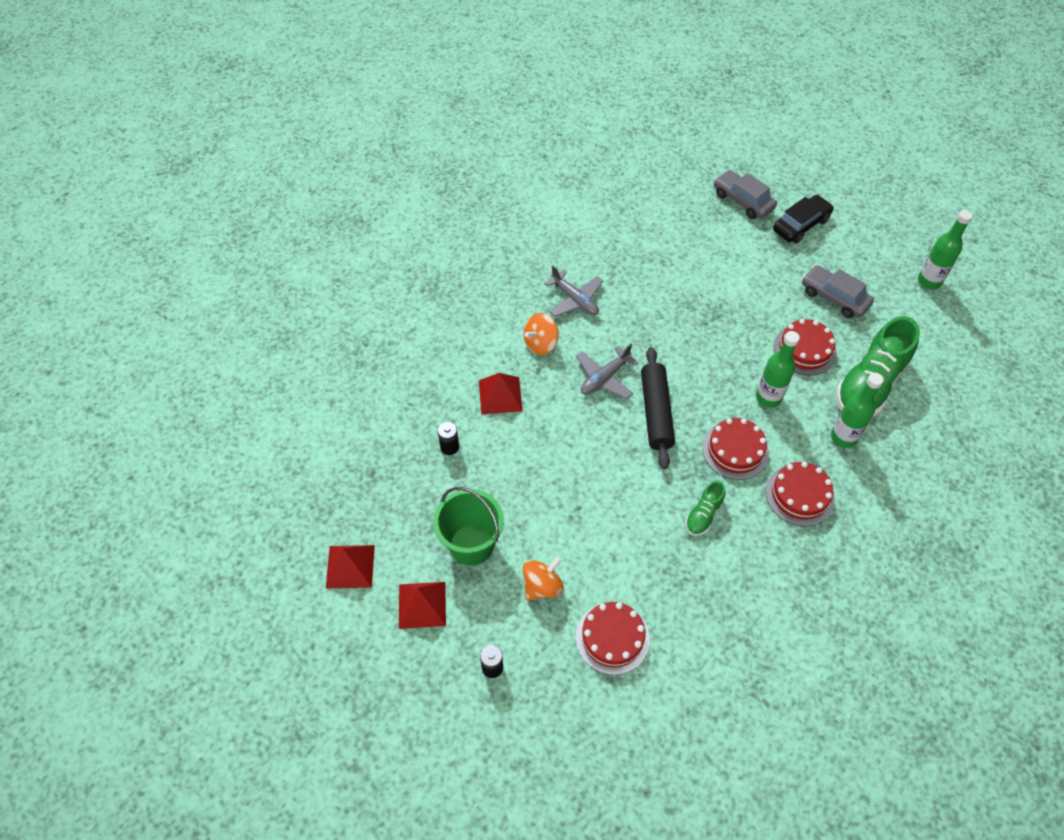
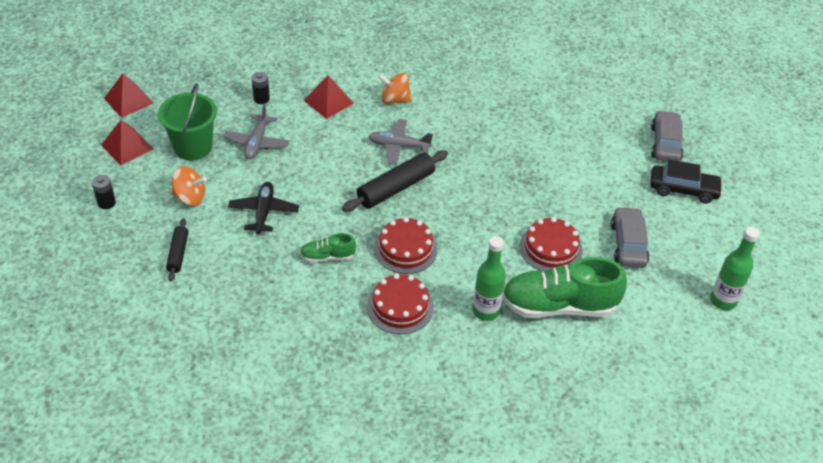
camera: 50 degrees right, 10 degrees down
grey plane [544,265,603,317] -> grey plane moved to [223,104,290,160]
red cake [576,602,650,675] -> black rolling pin [166,219,189,281]
green bottle [756,331,800,408] -> none
none -> black plane [228,182,299,234]

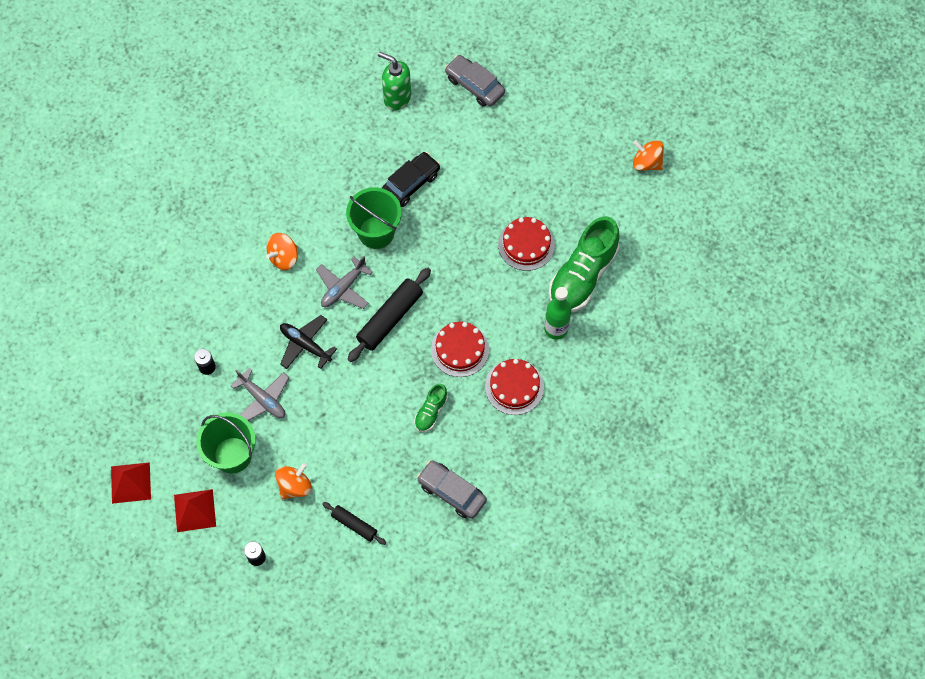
camera: 55 degrees left, 20 degrees up
black plane [228,182,299,234] -> black plane moved to [280,315,337,369]
red pyramid [304,75,354,119] -> none
black rolling pin [342,150,448,212] -> black rolling pin turned 45 degrees clockwise [347,268,431,362]
grey car [611,207,649,268] -> grey car moved to [417,460,487,519]
black car [650,160,723,204] -> black car moved to [382,152,440,207]
green bottle [710,227,760,310] -> orange spinning top [633,140,664,171]
none -> green bucket [346,187,402,249]
none -> green soap dispenser [378,52,411,111]

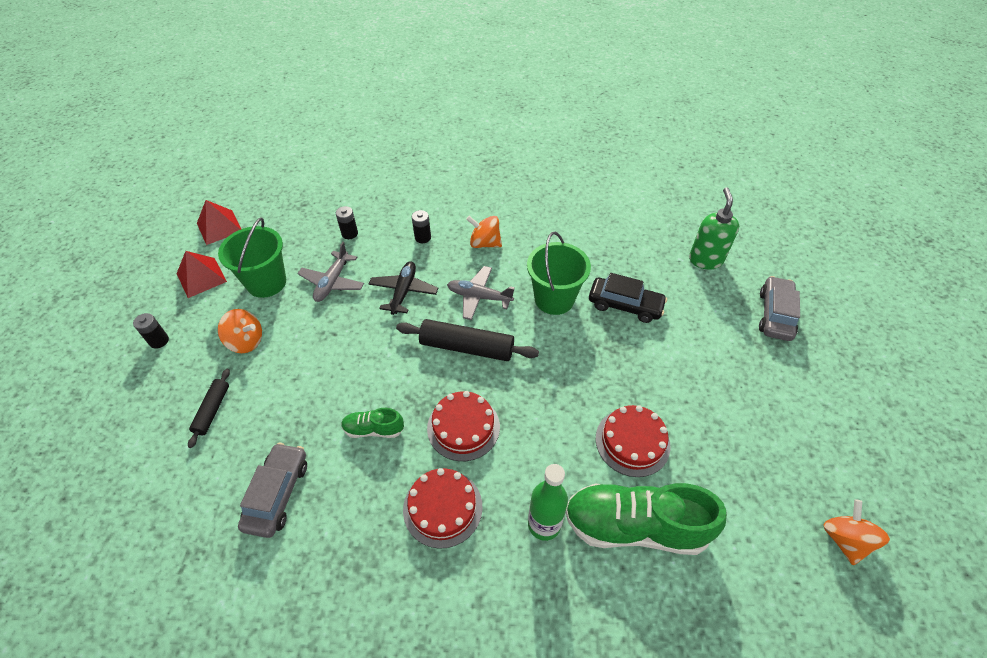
camera: 65 degrees right, 15 degrees down
none -> black battery [412,210,431,243]

